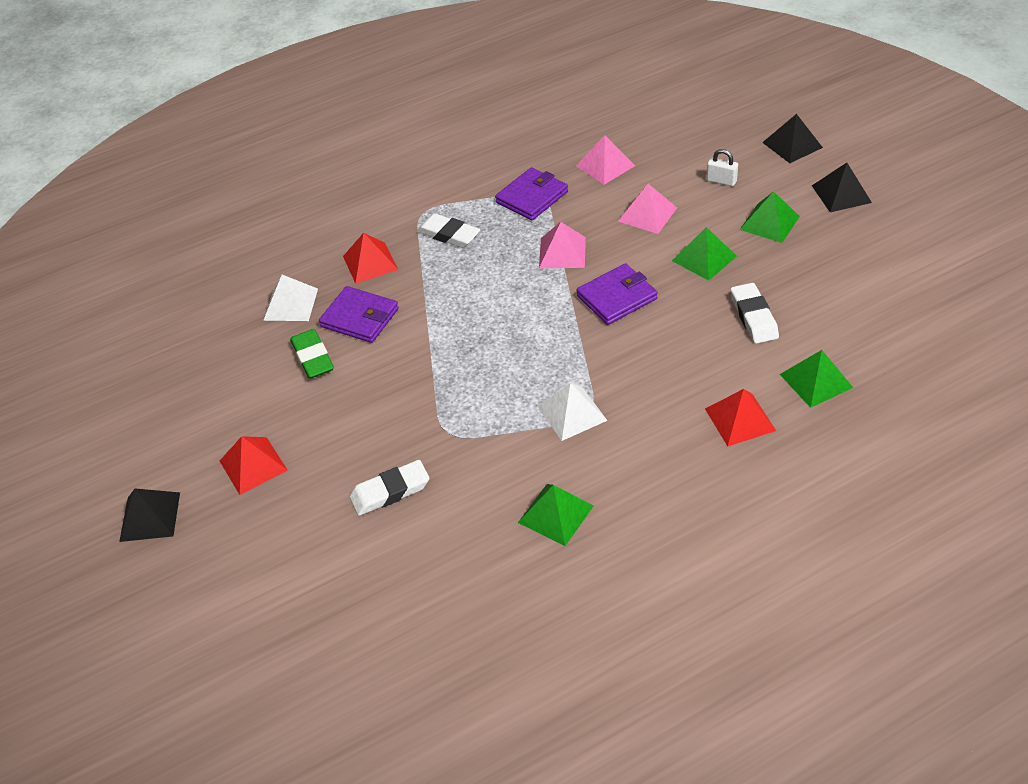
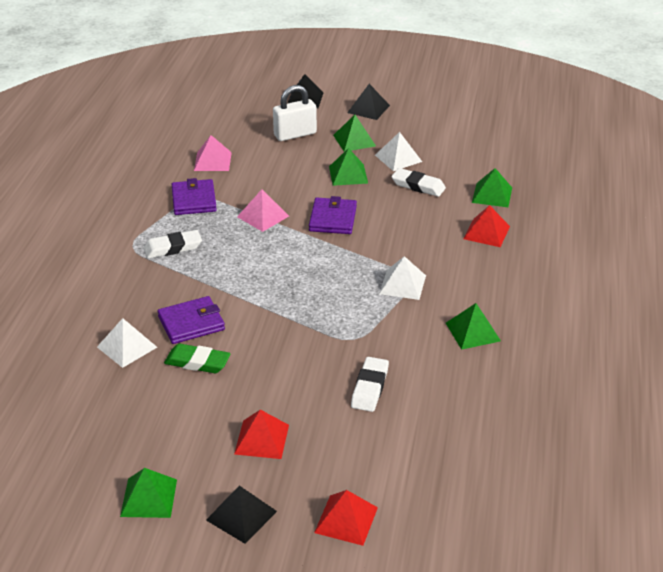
camera: 55 degrees left, 10 degrees down
red pyramid [343,233,398,284] -> red pyramid moved to [314,490,378,546]
pink pyramid [618,184,677,234] -> none
white padlock [707,149,738,186] -> white padlock [273,85,317,141], size x1.85
none -> green pyramid [120,468,177,518]
none -> white pyramid [375,132,422,171]

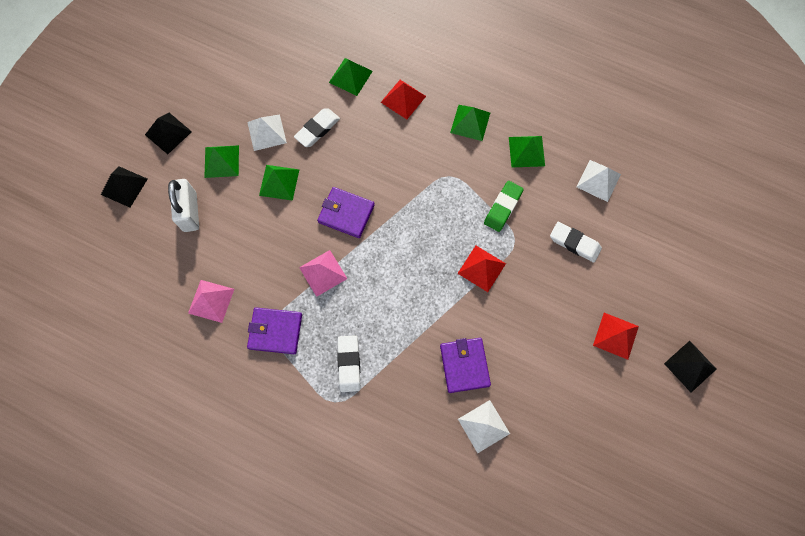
camera: 75 degrees left, 35 degrees up
green pyramid [120,468,177,518] -> green pyramid moved to [450,105,490,141]
green eraser [164,344,231,373] -> green eraser moved to [484,181,524,232]
red pyramid [314,490,378,546] -> red pyramid moved to [457,246,506,292]
white pyramid [379,256,426,300] -> white pyramid moved to [576,160,621,202]

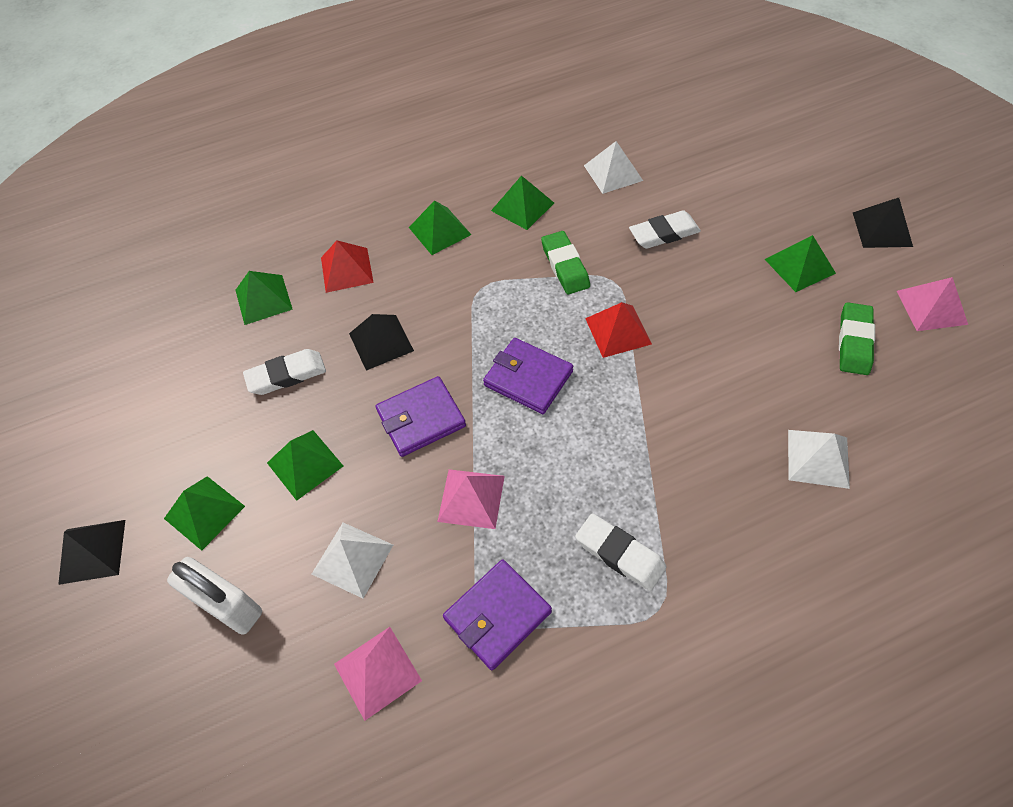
camera: 45 degrees left, 15 degrees down
black pyramid [101,166,148,207] -> black pyramid moved to [349,314,414,370]
white pyramid [247,114,287,151] -> white pyramid moved to [312,523,393,598]
white eraser [294,108,340,147] -> white eraser turned 75 degrees clockwise [243,349,326,395]
purple wallet [440,338,491,393] -> purple wallet moved to [483,338,573,414]
red pyramid [593,313,639,360] -> green pyramid [765,235,836,292]
none -> green eraser [839,302,875,375]
none -> pink pyramid [897,277,968,331]

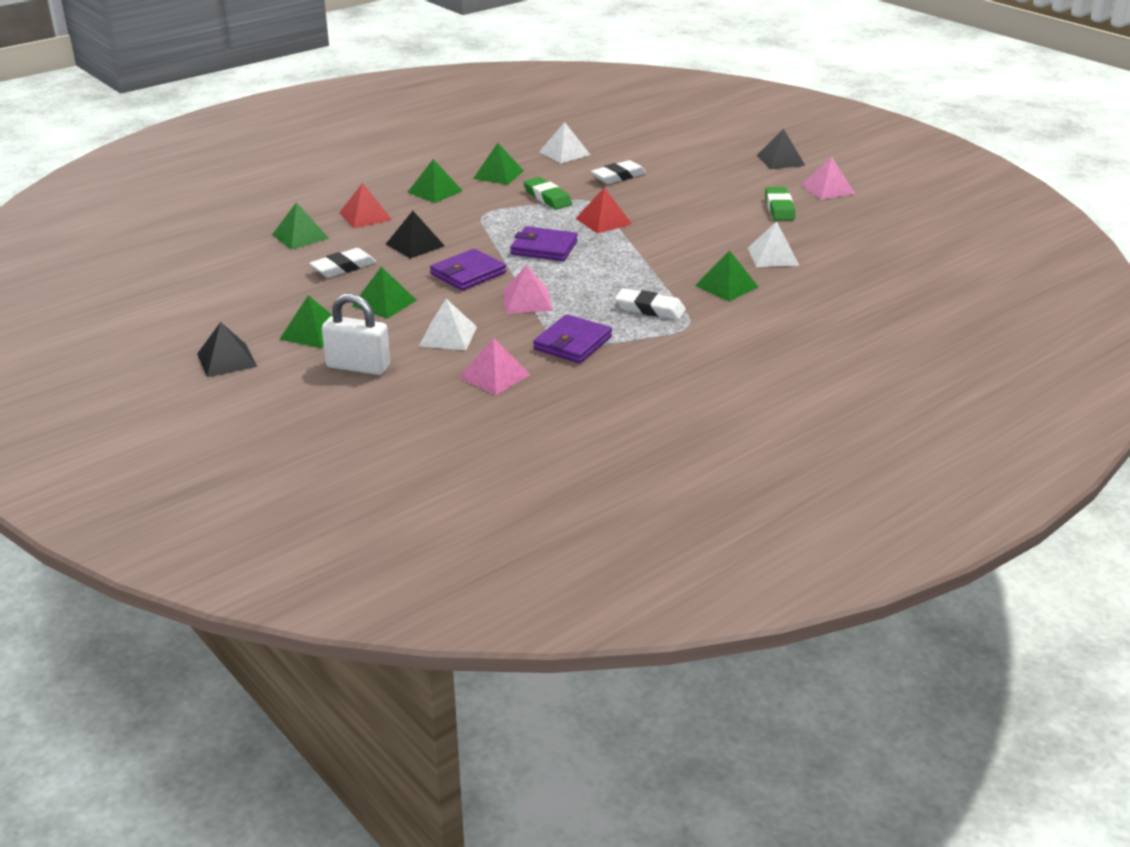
camera: 20 degrees left, 25 degrees down
green pyramid [765,235,836,292] -> green pyramid moved to [695,250,758,302]

